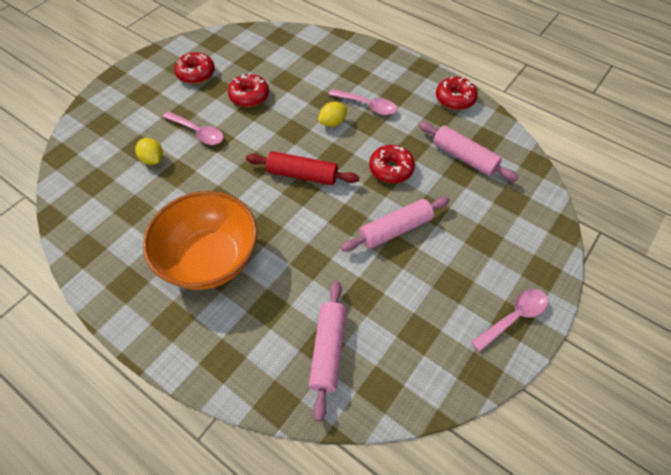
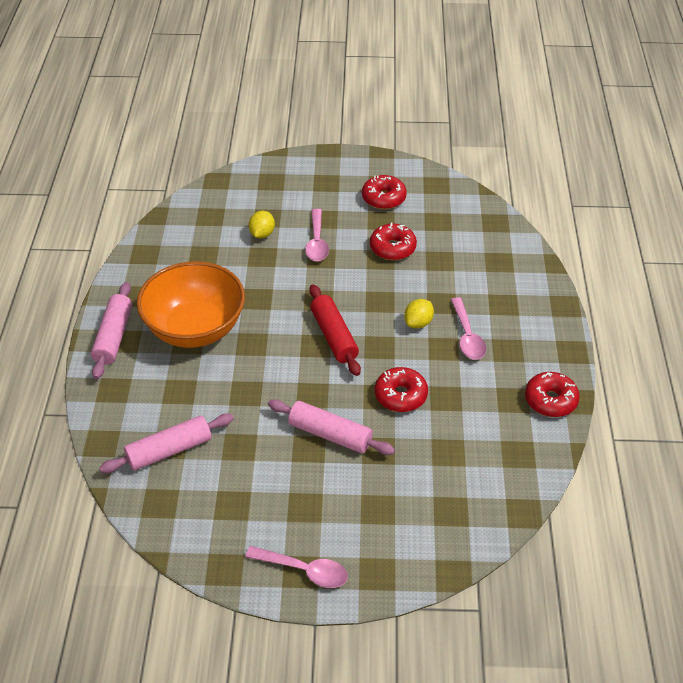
camera: 55 degrees right, 10 degrees down
yellow lemon [318,102,348,127] -> yellow lemon turned 75 degrees counterclockwise [404,299,434,329]
pink rolling pin [419,122,519,181] -> pink rolling pin moved to [91,282,132,379]

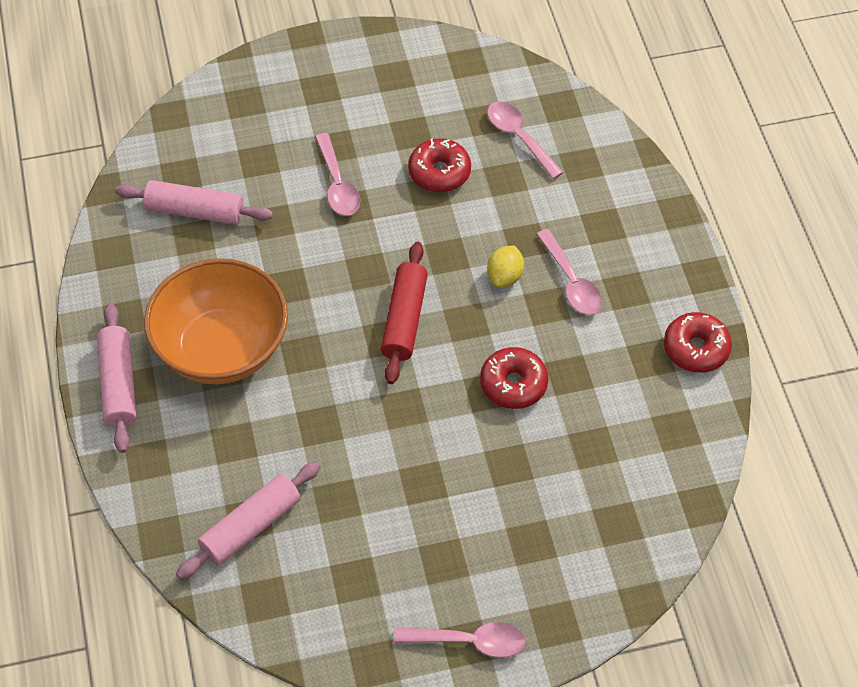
camera: 15 degrees left, 10 degrees up
yellow lemon [249,211,275,239] -> none
pink rolling pin [268,399,395,455] -> pink rolling pin moved to [115,180,273,225]
red rolling pin [309,284,361,376] -> red rolling pin turned 45 degrees clockwise [381,242,428,384]
red donut [362,175,407,209] -> none
none -> pink spoon [487,102,564,179]

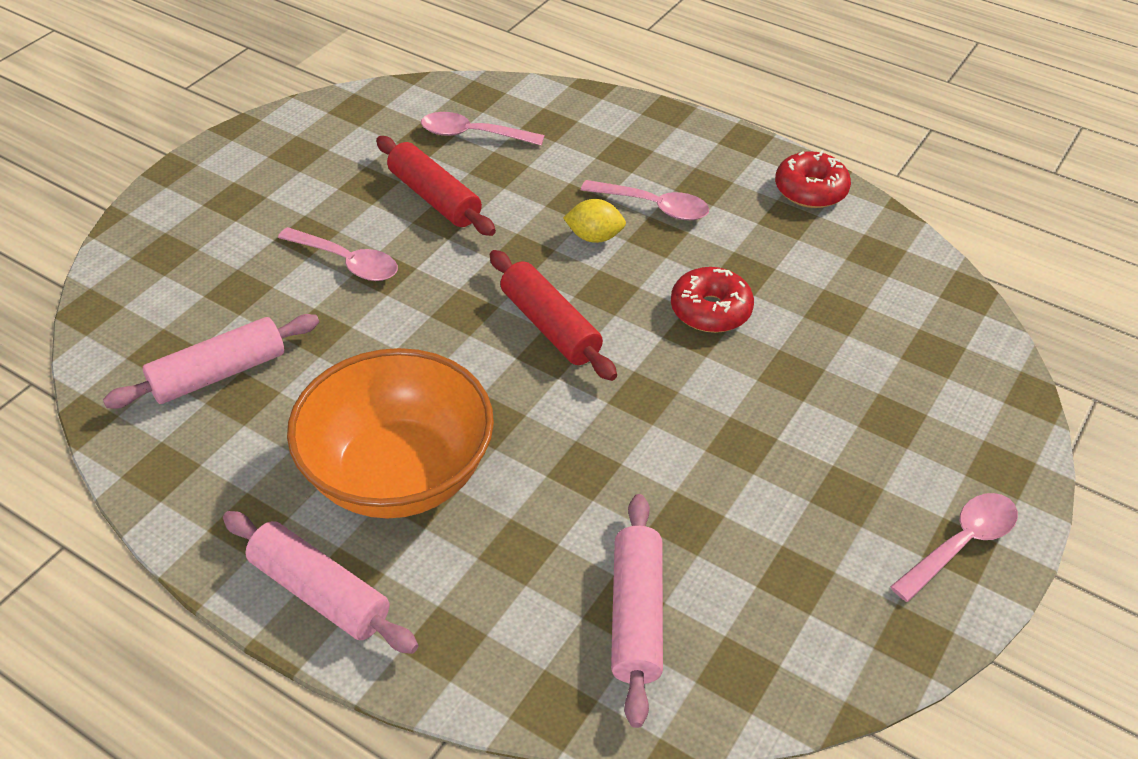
camera: 45 degrees left, 10 degrees down
red donut [408,138,471,193] -> red rolling pin [376,136,496,236]
yellow lemon [487,246,524,288] -> yellow lemon turned 60 degrees counterclockwise [563,199,626,243]

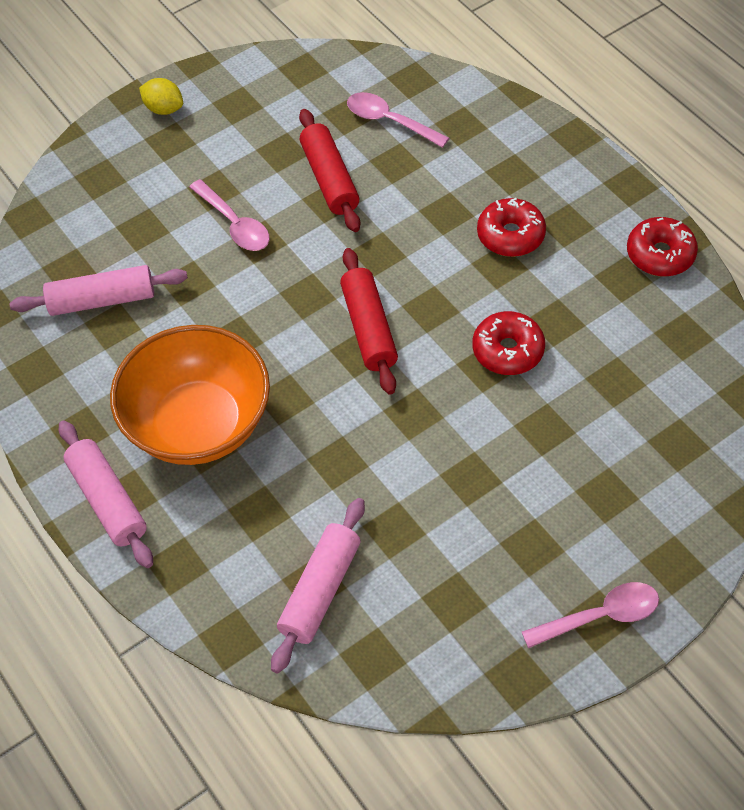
camera: 25 degrees right, 10 degrees up
yellow lemon [563,199,626,243] -> yellow lemon moved to [139,78,183,115]
pink spoon [581,180,709,220] -> red donut [477,198,546,257]

